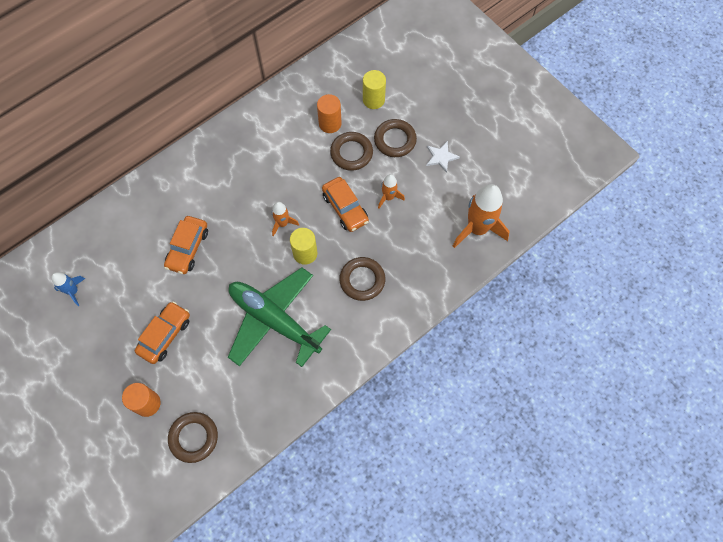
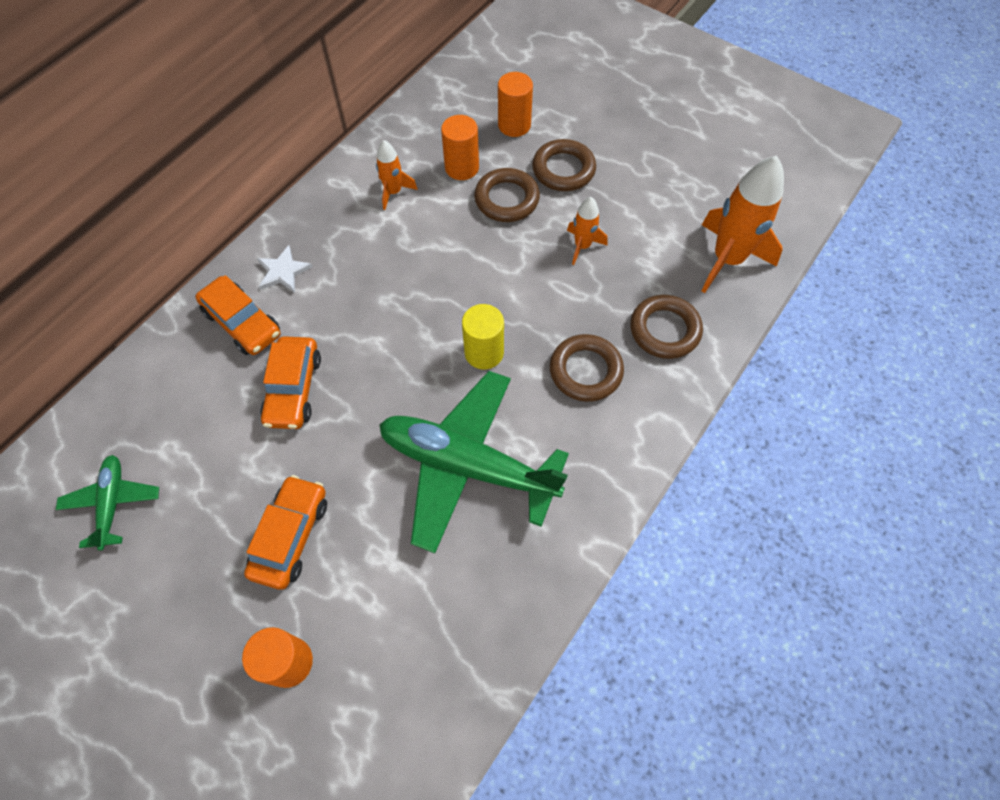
camera: 15 degrees left, 5 degrees down
blue rocket [52,272,85,306] -> green plane [56,455,159,551]
brown ring [168,412,218,463] -> brown ring moved to [630,295,703,359]
orange rocket [272,202,299,237] -> orange rocket moved to [376,140,418,210]
orange car [322,177,369,232] -> orange car moved to [195,275,281,355]
yellow cylinder [363,70,386,109] -> orange cylinder [498,72,533,137]
white star [426,141,460,173] -> white star moved to [257,245,313,293]

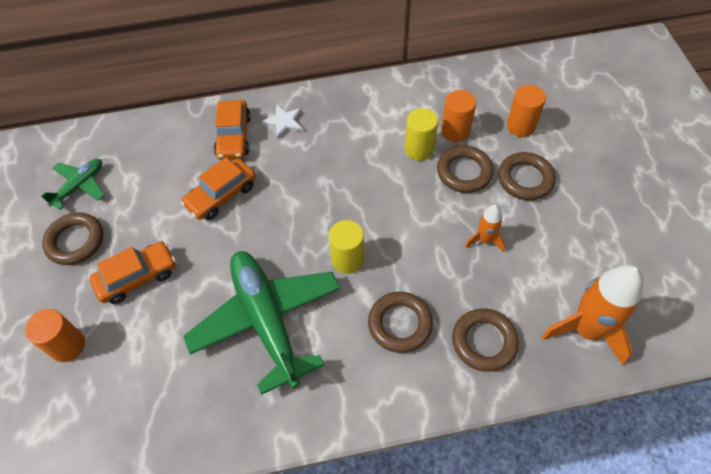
camera: 45 degrees right, 5 degrees down
orange rocket [376,140,418,210] -> none
none -> brown ring [42,212,103,265]
none -> yellow cylinder [405,108,438,161]

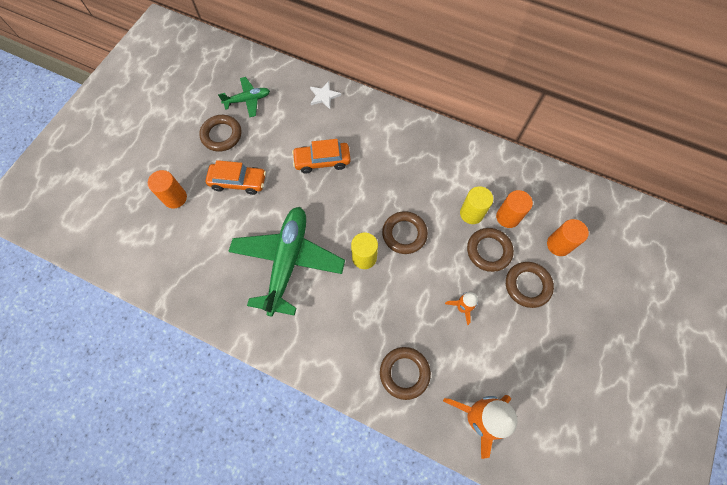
camera: 35 degrees right, 10 degrees up
orange car [214,100,251,160] -> none
white star [261,104,303,139] -> white star moved to [310,81,341,109]
brown ring [368,292,433,353] -> brown ring moved to [382,211,428,254]

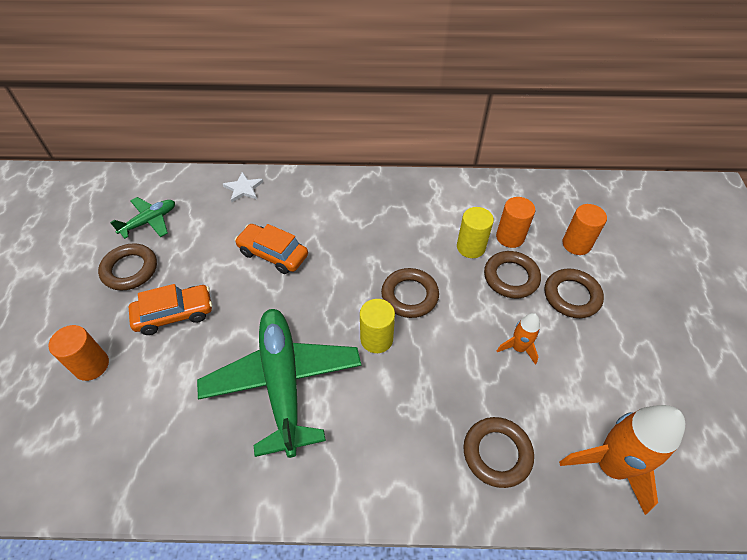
camera: 25 degrees left, 15 degrees down
orange car [292,139,351,174] -> orange car turned 60 degrees clockwise [235,224,308,274]

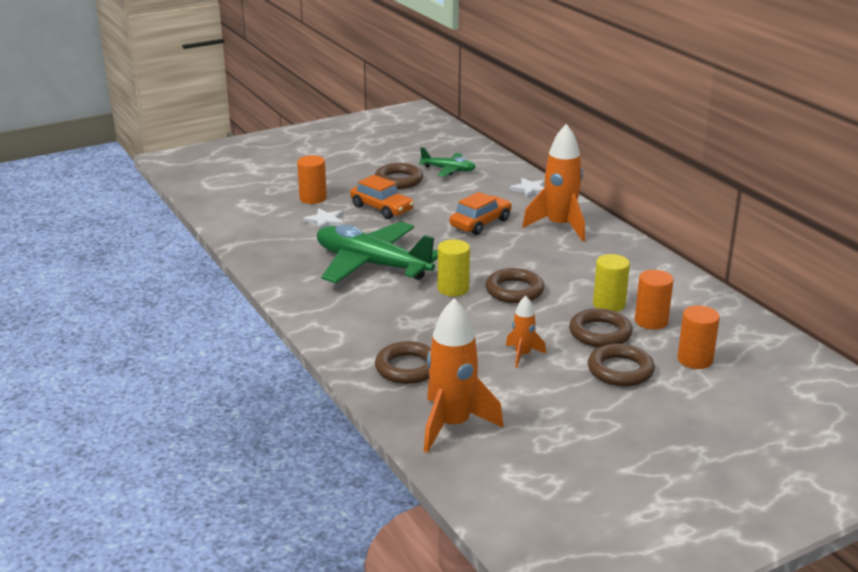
camera: 60 degrees right, 25 degrees down
green plane [197,309,361,458] -> green plane turned 105 degrees counterclockwise [317,222,438,283]
orange car [235,224,308,274] -> orange car turned 45 degrees clockwise [450,192,512,235]
none -> white star [303,208,344,230]
none -> orange rocket [522,124,585,242]

